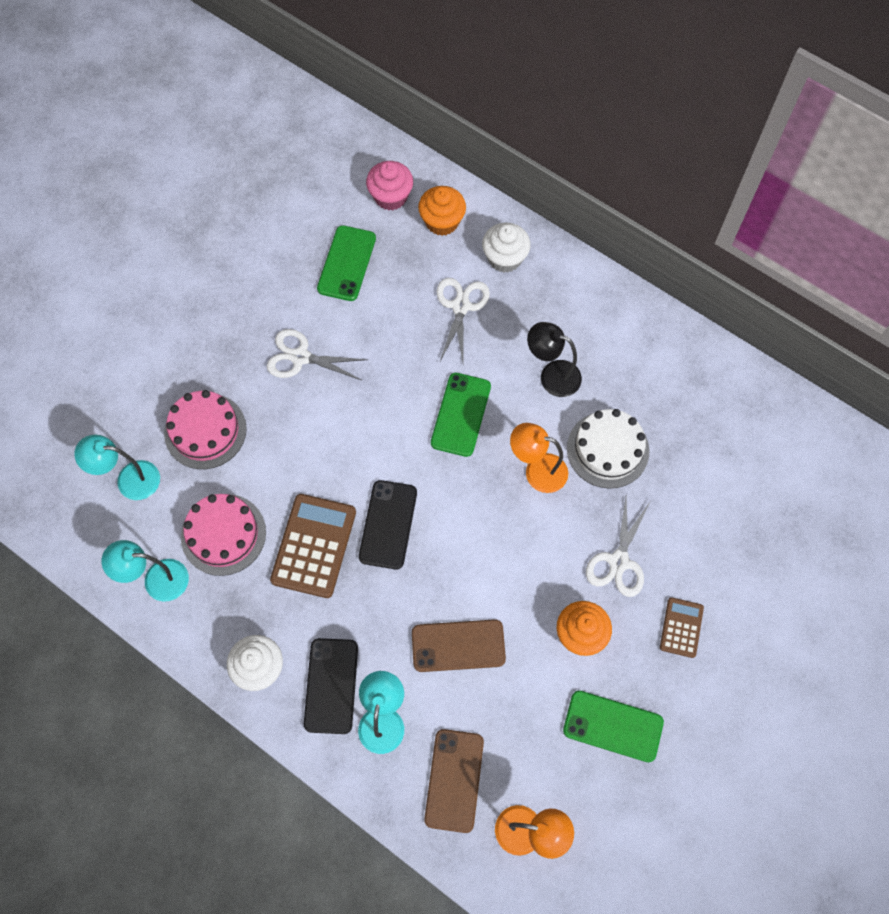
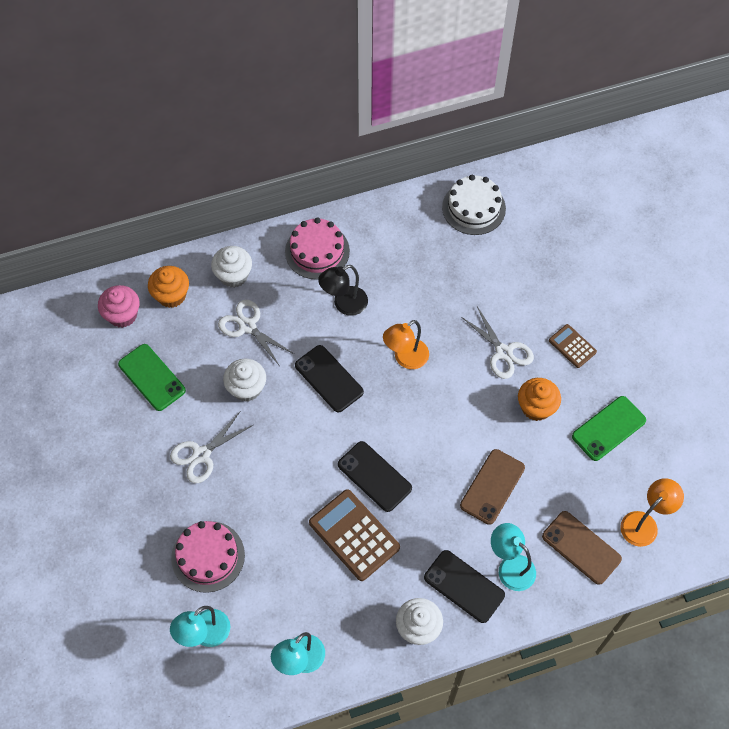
camera: 55 degrees left, 5 degrees down
pink cake [181,494,266,576] -> pink cake moved to [285,217,350,280]
green phone [431,373,491,457] -> black phone [295,345,364,412]
white cake [567,409,649,489] -> white cake moved to [442,175,506,235]
none -> white cupcake [223,359,266,402]

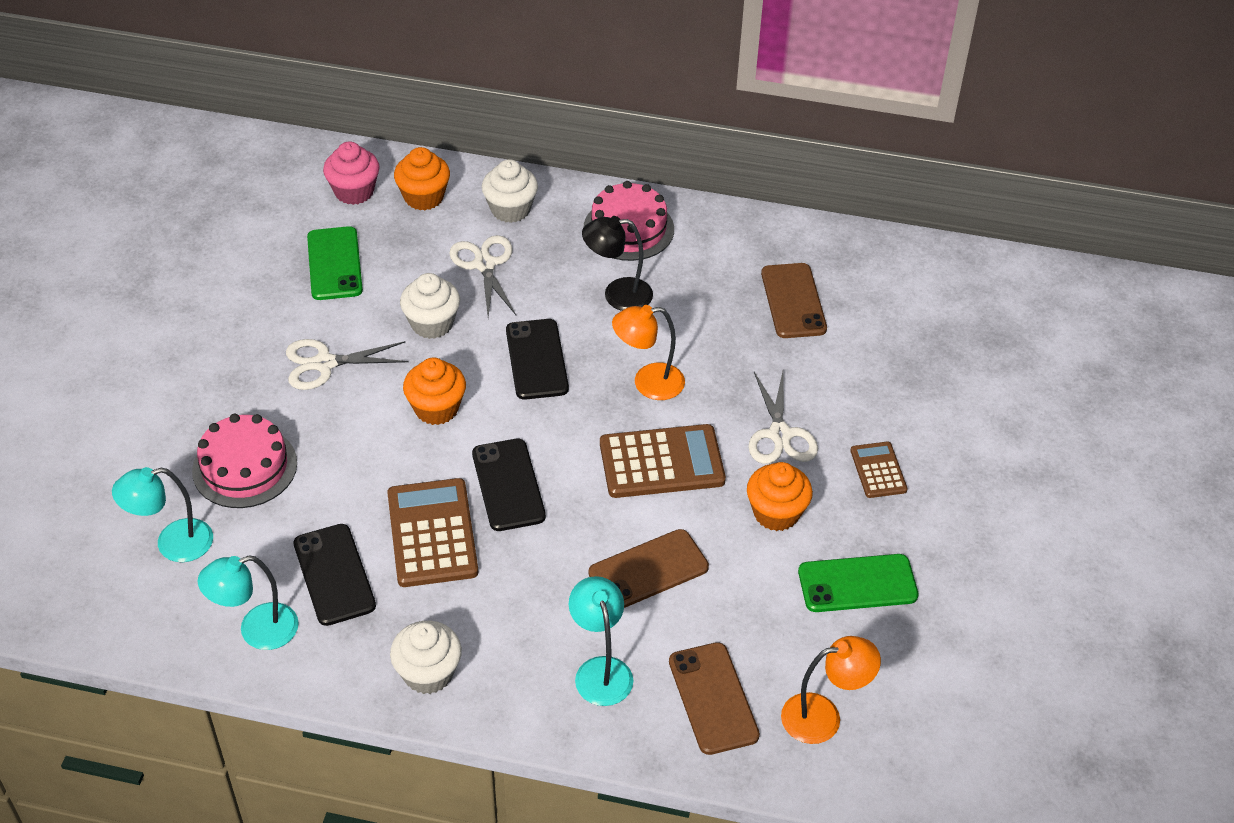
camera: 30 degrees right, 15 degrees down
black phone [424,550,505,623] -> black phone moved to [293,524,376,626]
white cake [442,175,506,235] -> none
none -> orange cupcake [403,358,466,425]
none -> brown calculator [600,424,726,498]
none -> brown phone [761,263,827,338]

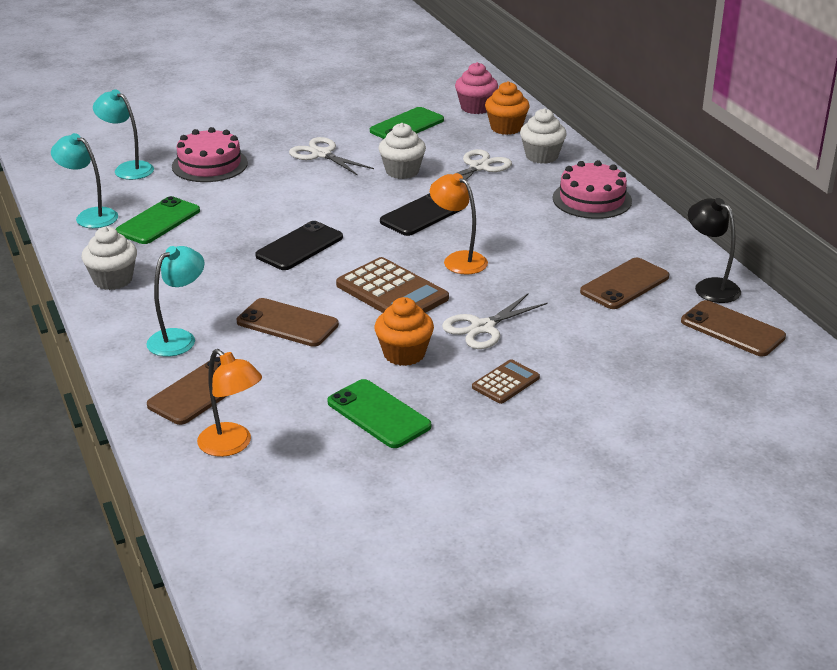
camera: 55 degrees right, 15 degrees down
black phone [293,524,376,626] -> green phone [116,196,200,244]
brown calculator [387,478,478,587] -> none
orange cupcake [403,358,466,425] -> none
black lamp [582,216,653,311] -> black lamp moved to [688,198,741,303]
none -> brown phone [681,300,786,357]

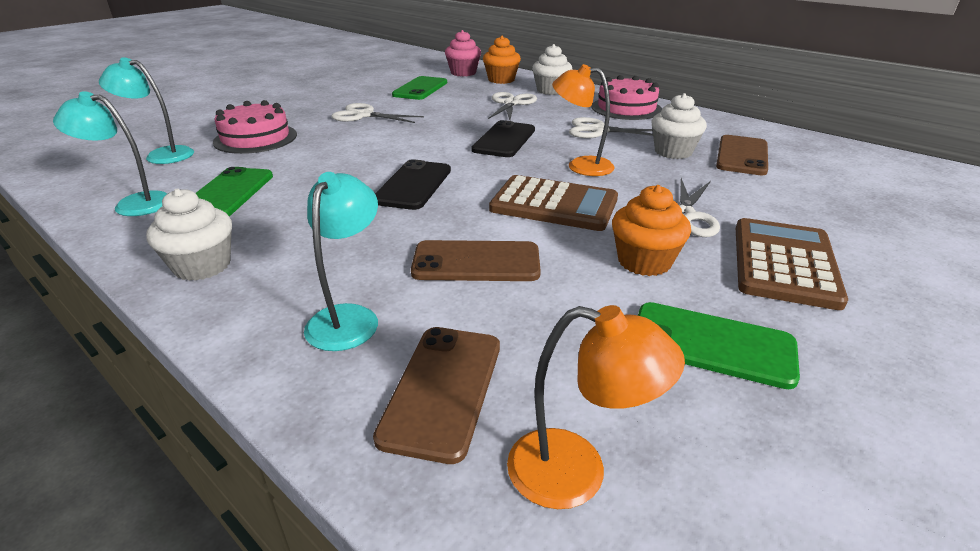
camera: 25 degrees left, 0 degrees up
white cupcake [379,123,426,179] -> white cupcake moved to [651,93,707,159]
brown calculator [472,359,540,404] -> brown calculator [736,218,848,310], size x1.81
brown phone [681,300,786,357] -> none
black lamp [688,198,741,303] -> none
none -> white scissors [569,117,653,138]

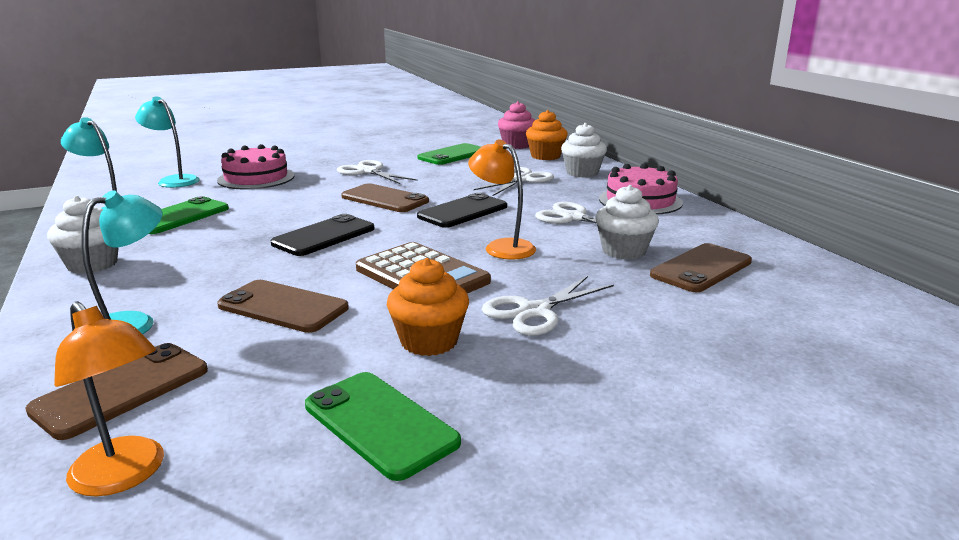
camera: 25 degrees right, 10 degrees down
brown calculator [736,218,848,310] -> none
none -> brown phone [341,183,429,212]

